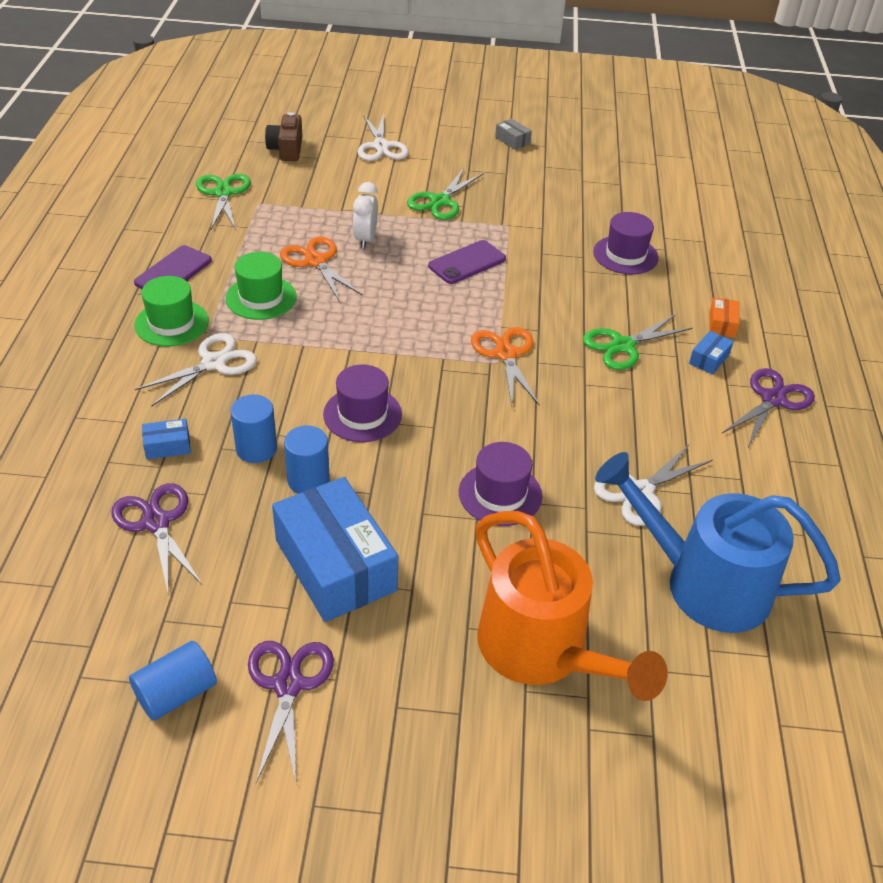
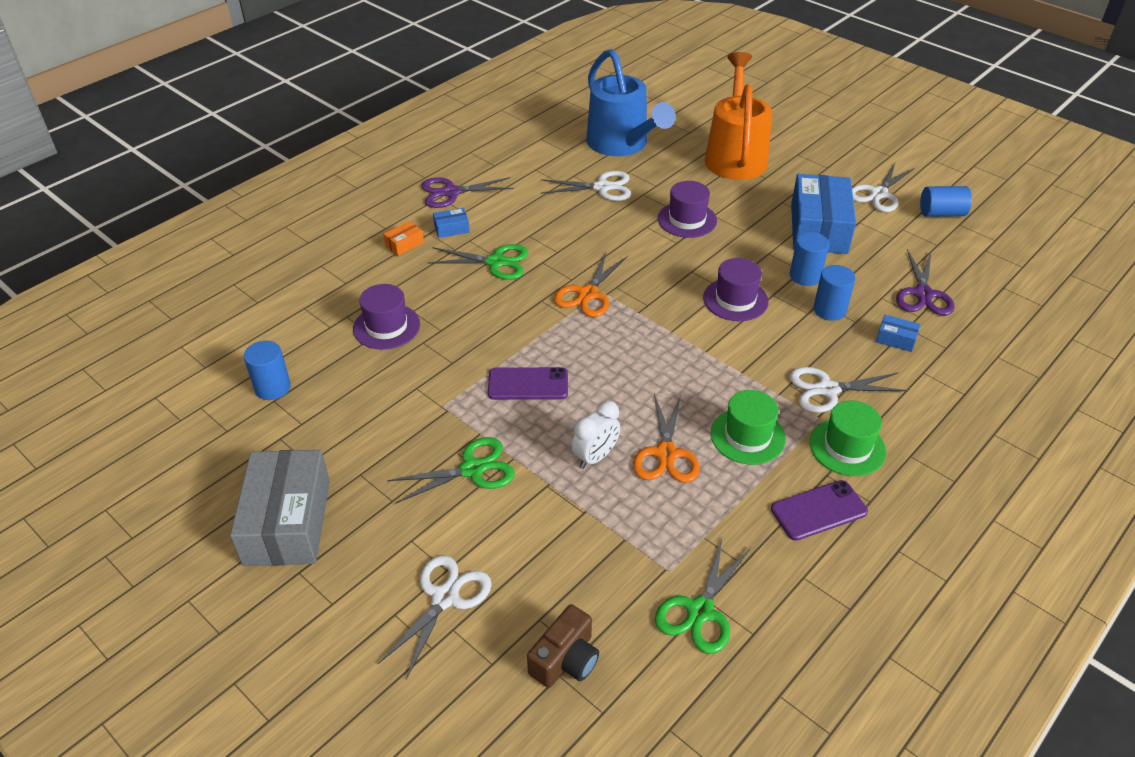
camera: 140 degrees left, 0 degrees up
purple scissors [248,641,334,783] -> white scissors [852,163,915,212]
grey box [495,118,532,150] -> grey box [230,450,330,566], size x2.43
none -> blue cylinder [244,340,291,400]

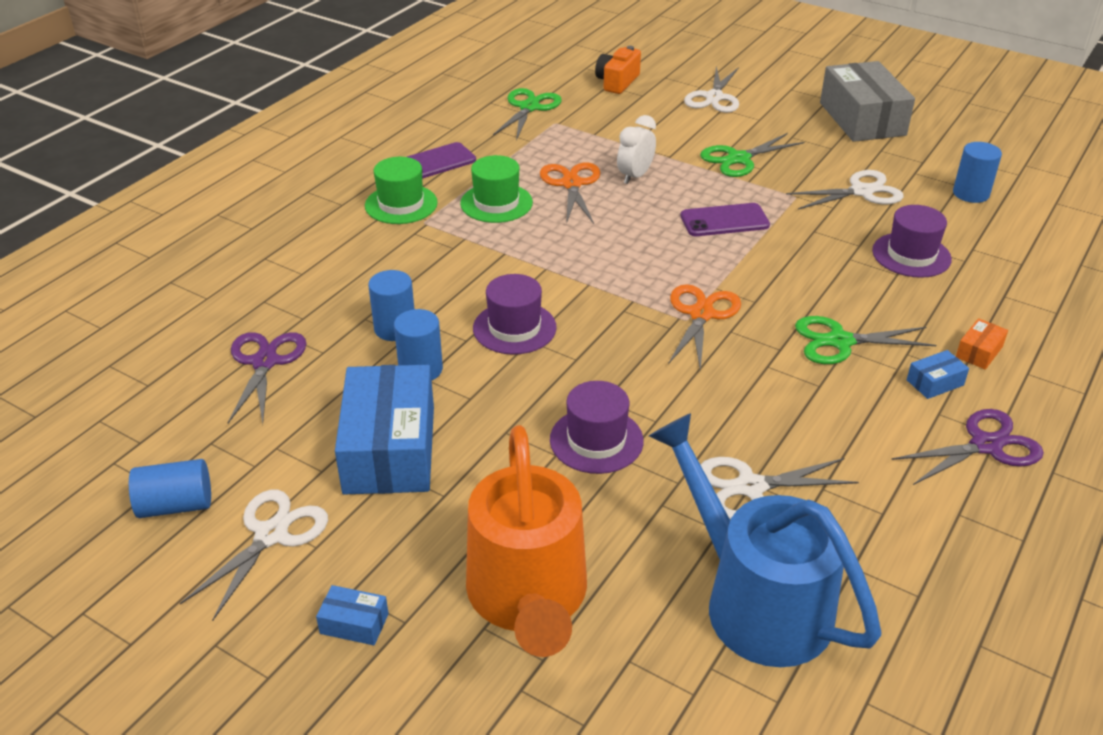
camera: 170 degrees right, 5 degrees down
brown camera [527,604,599,688] -> orange camera [595,46,641,94]
white scissors [789,367,908,413] -> white scissors moved to [786,170,904,209]
blue box [876,315,920,352] -> blue box moved to [316,585,389,645]

